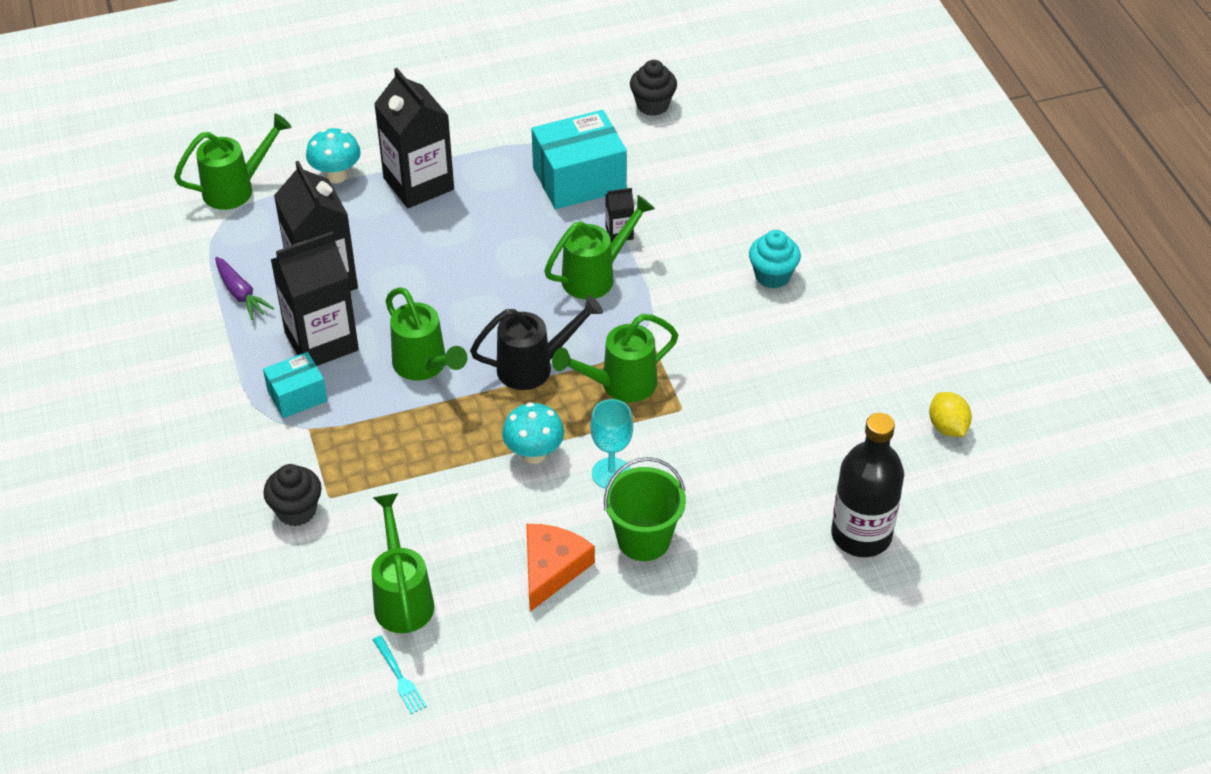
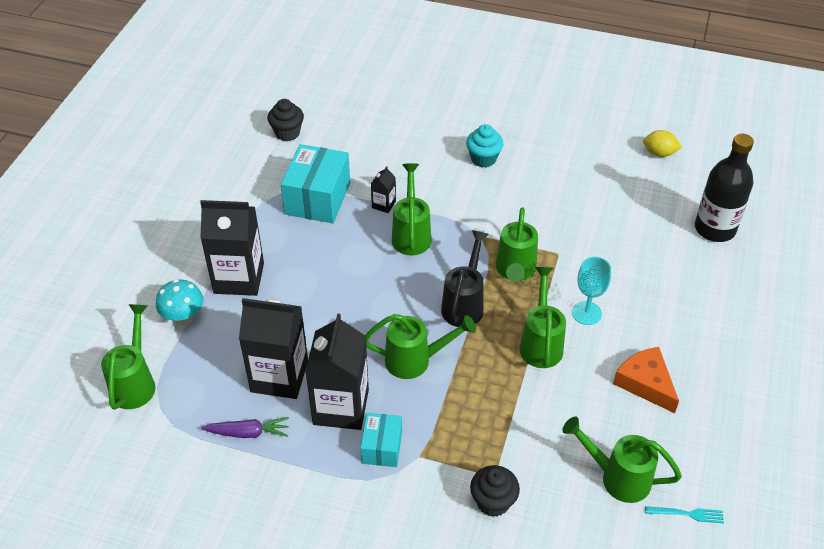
camera: 55 degrees left, 0 degrees up
turquoise mushroom [502,402,564,464] -> green watering can [520,267,566,368]
green bucket [604,457,686,561] -> none

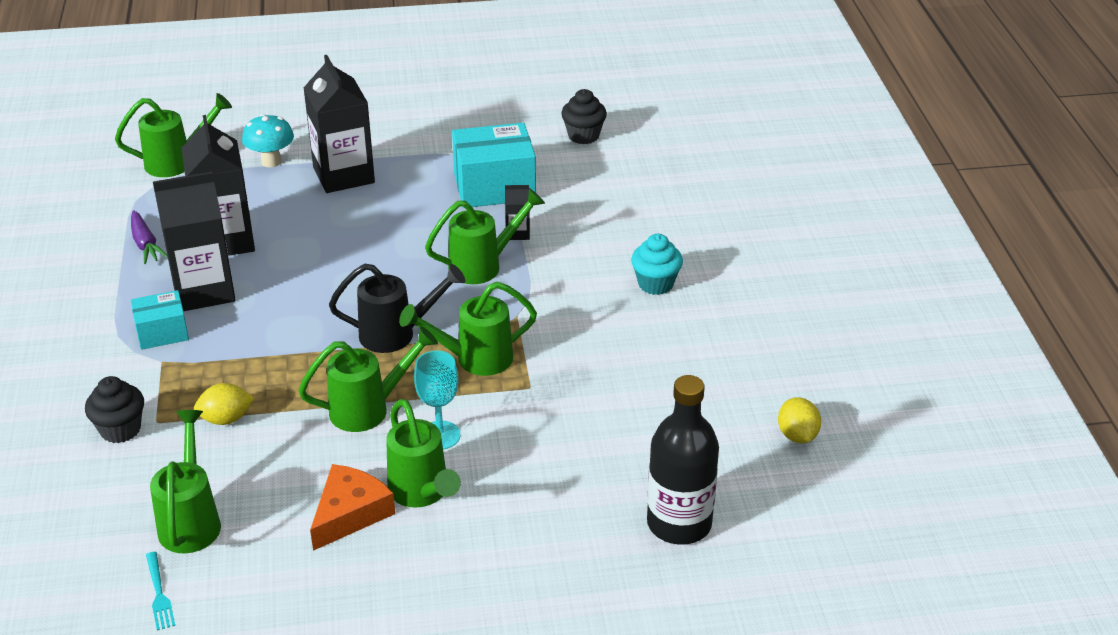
camera: 65 degrees right, 10 degrees down
green watering can [365,314,476,379] -> green watering can moved to [386,399,461,507]
none -> yellow lemon [194,383,255,425]

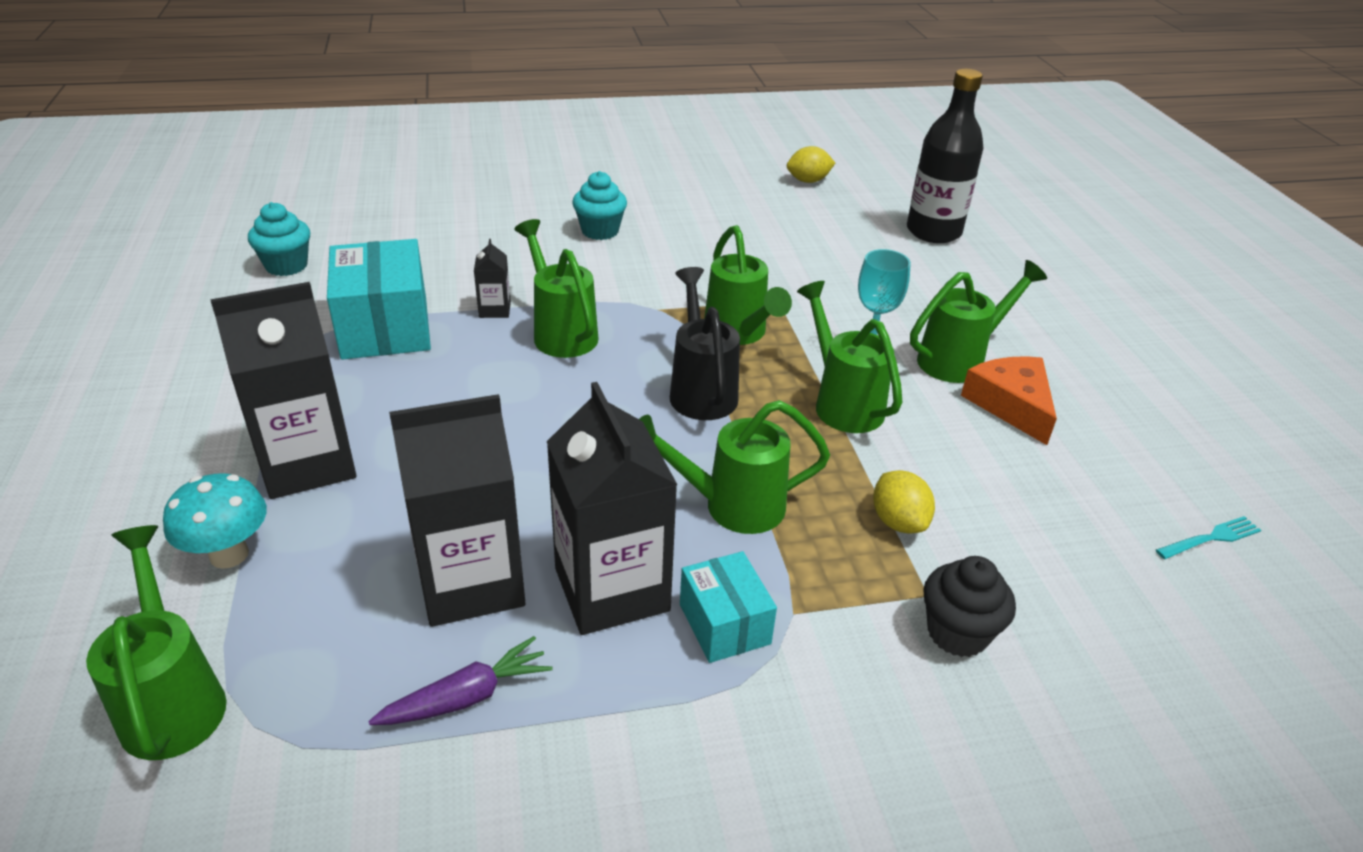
camera: 95 degrees left, 0 degrees up
green watering can [150,410,221,553] -> green watering can moved to [639,400,830,534]
orange cheese [310,464,395,551] -> orange cheese turned 45 degrees clockwise [961,356,1057,445]
black cupcake [561,89,607,144] -> turquoise cupcake [248,202,310,276]

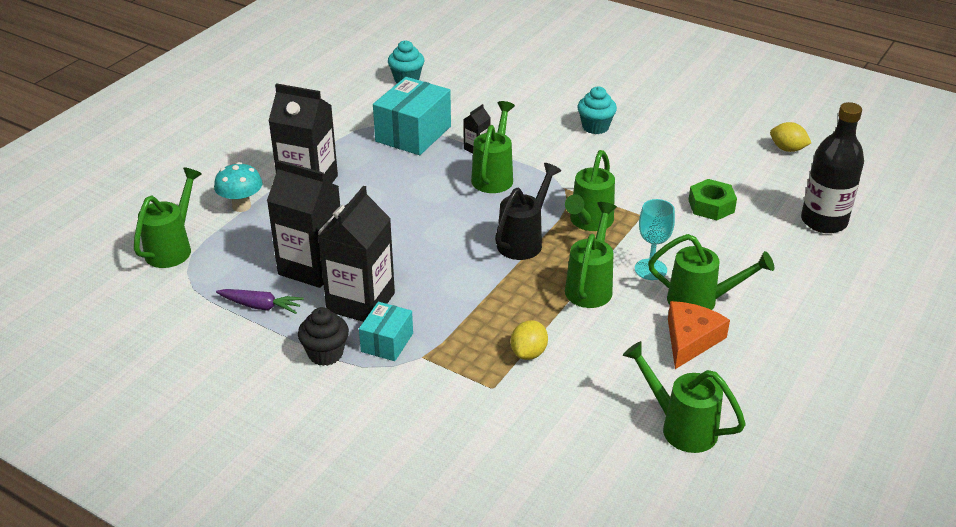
camera: 45 degrees right, 0 degrees up
green watering can [639,400,830,534] -> green watering can moved to [623,341,746,453]
black cupcake [923,556,1016,657] -> black cupcake moved to [298,307,349,366]
turquoise fork [1156,516,1261,559] -> none
none -> green nut [689,179,737,221]

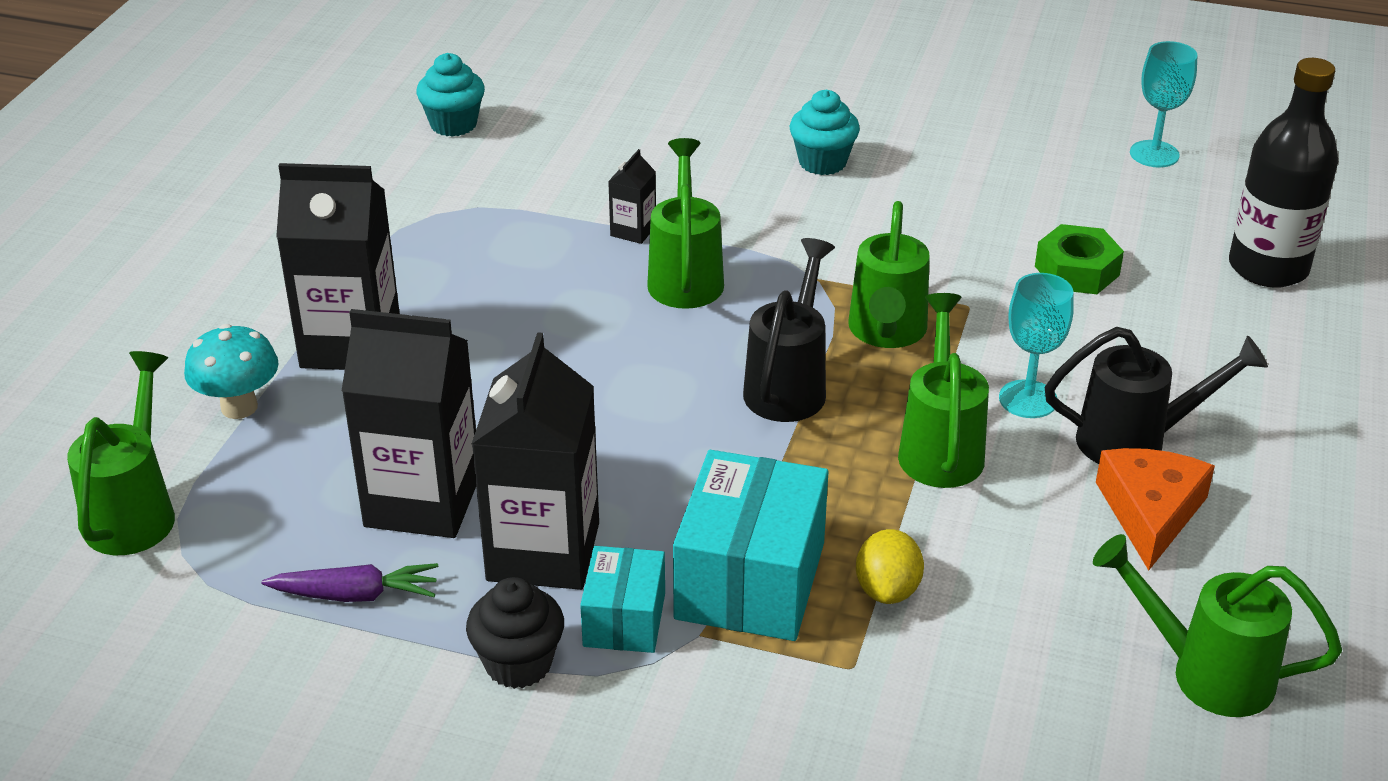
camera: 15 degrees left, 0 degrees up
turquoise box [373,77,451,155] -> turquoise box moved to [673,450,828,641]
green watering can [648,234,774,310] -> black watering can [1045,327,1268,464]
yellow lemon [770,122,811,152] -> turquoise goblet [1130,41,1198,168]

